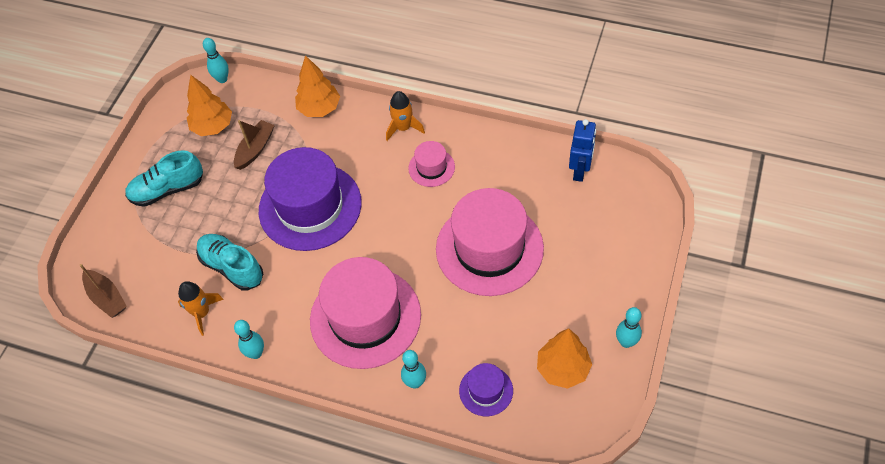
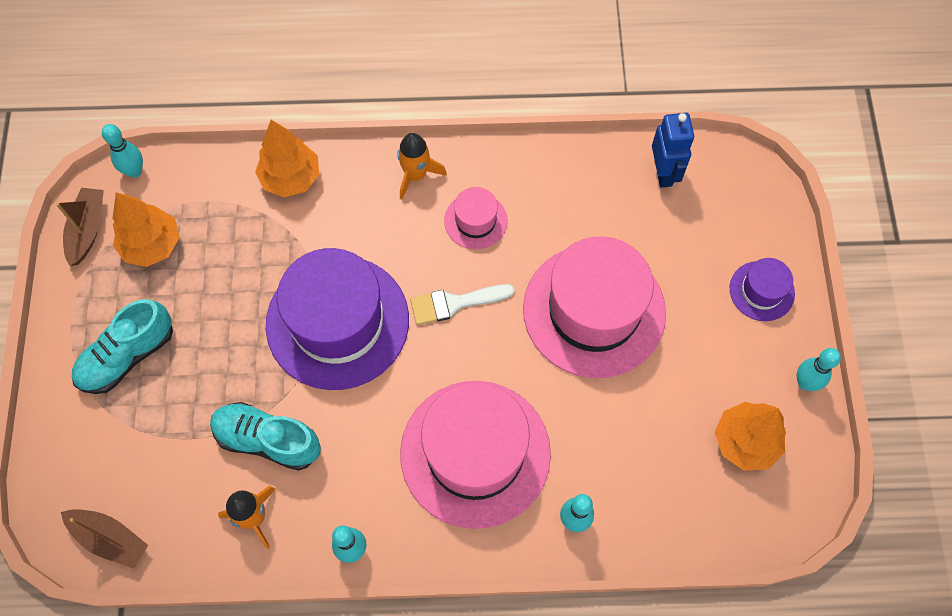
camera: 25 degrees left, 10 degrees up
brown boat [234,120,275,170] -> brown boat moved to [56,188,104,266]
purple hat [459,363,513,416] -> purple hat moved to [730,258,795,321]
none -> white brush [410,284,515,325]

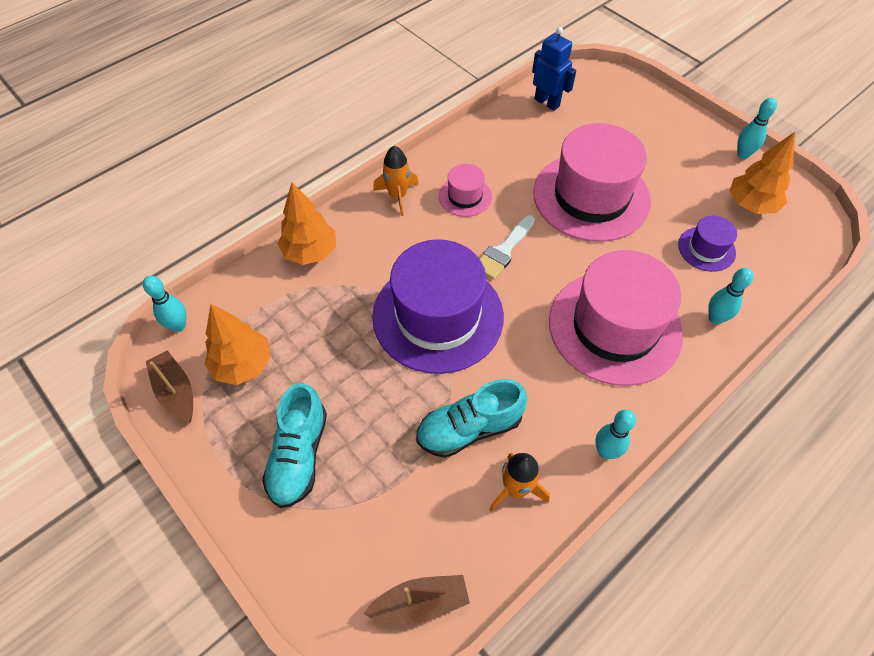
camera: 40 degrees left, 10 degrees down
purple hat [730,258,795,321] -> purple hat moved to [678,216,737,272]

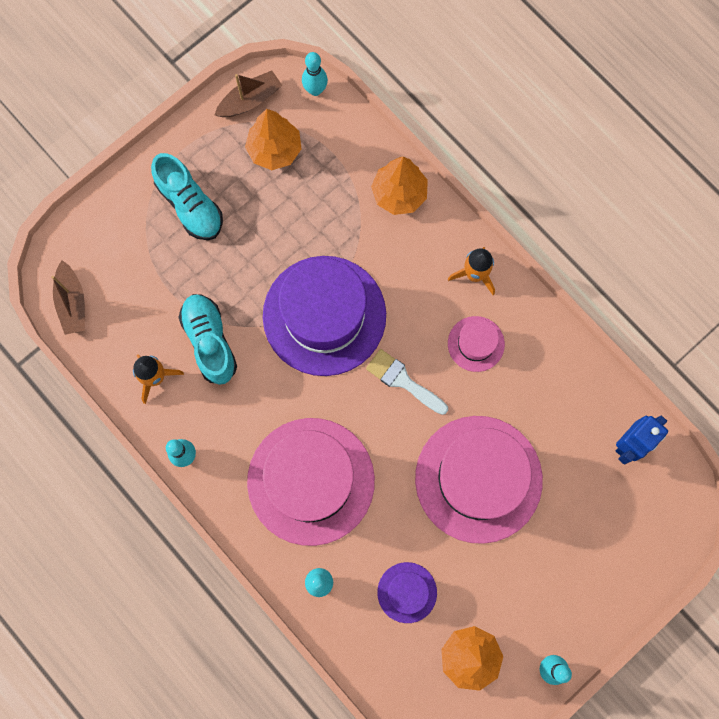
camera: 90 degrees right, 20 degrees up
turquoise shoe [262,383,327,508] -> turquoise shoe turned 135 degrees counterclockwise [151,153,223,240]

